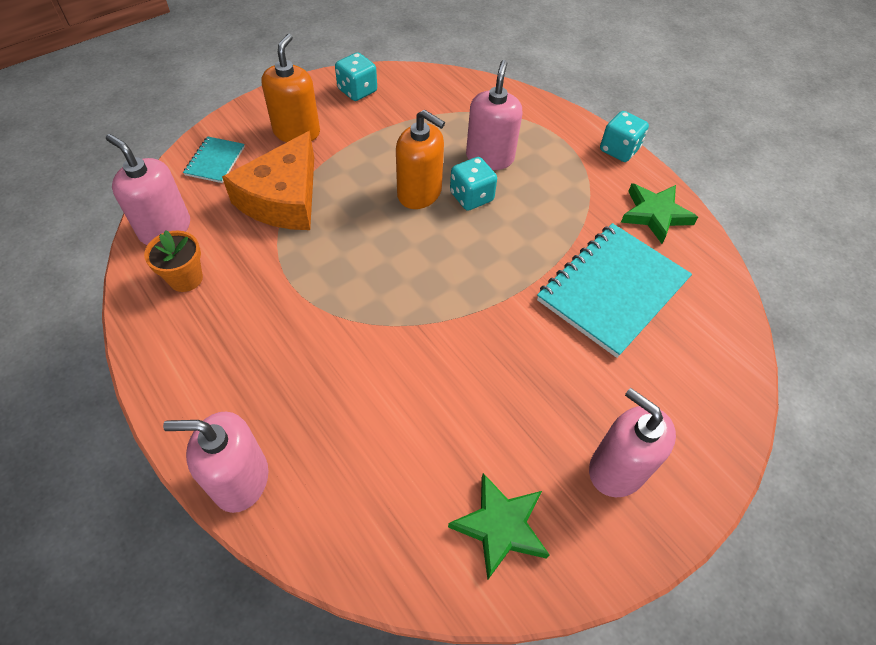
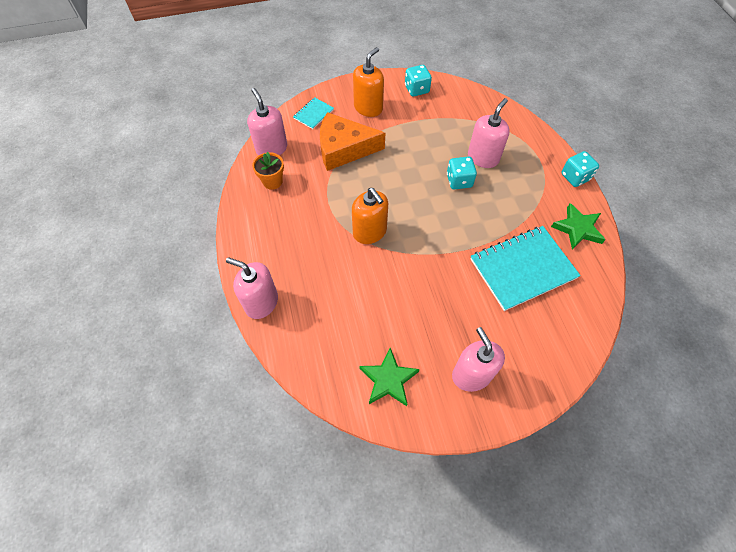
camera: 25 degrees right, 5 degrees up
orange cheese [222,131,314,230] -> orange cheese turned 45 degrees clockwise [320,112,385,171]
orange soap dispenser [396,110,445,209] -> orange soap dispenser moved to [352,188,388,244]

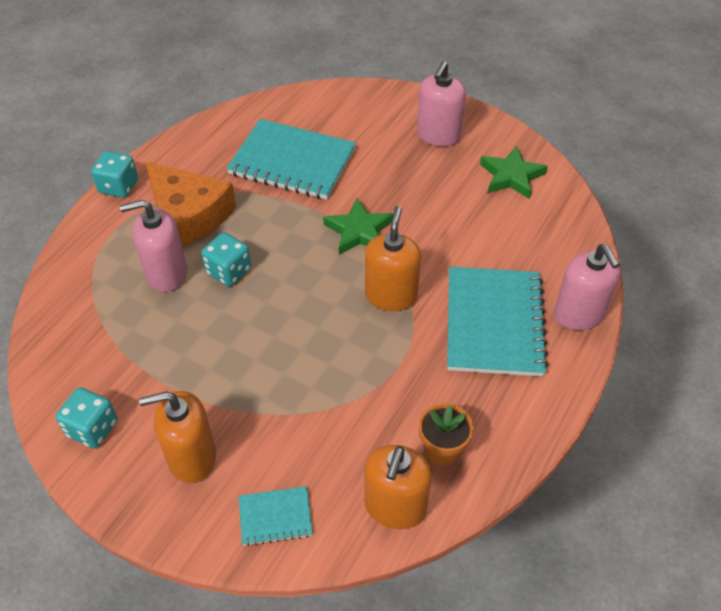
camera: 135 degrees left, 10 degrees down
pink soap dispenser [247,88,287,155] -> orange soap dispenser [364,445,432,529]
orange cheese [320,112,385,171] -> orange cheese moved to [145,162,236,247]
green star [551,203,605,250] -> green star moved to [323,198,393,255]
none -> turquoise notebook [447,267,549,377]

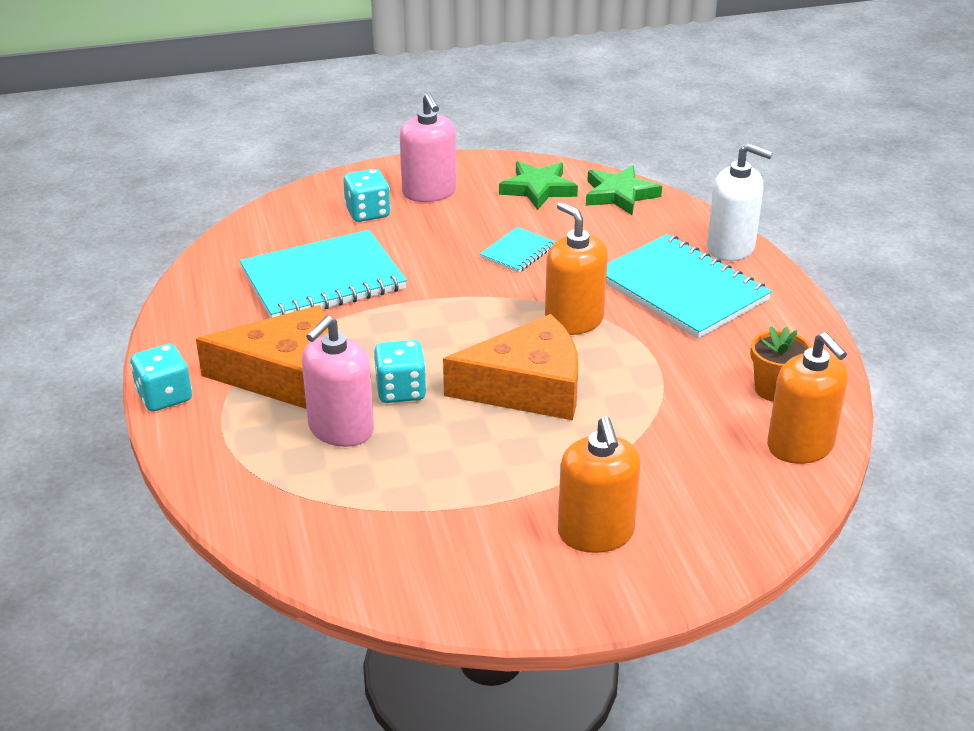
camera: 45 degrees left, 15 degrees down
turquoise dice [56,387,117,448] -> turquoise dice moved to [343,169,390,222]
orange soap dispenser [139,391,216,483] -> orange soap dispenser turned 45 degrees counterclockwise [558,416,641,553]
turquoise notebook [239,486,313,546] -> turquoise notebook moved to [480,227,556,273]
green star [323,198,393,255] -> green star moved to [586,165,662,215]
pink soap dispenser [554,244,621,330] -> white soap dispenser [707,143,773,261]
none -> orange cheese [443,314,578,420]

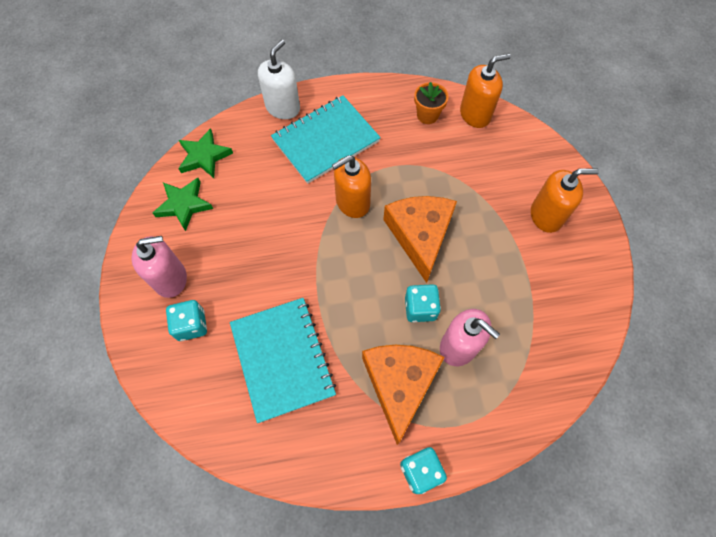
camera: 85 degrees left, 30 degrees up
turquoise notebook [480,227,556,273] -> none

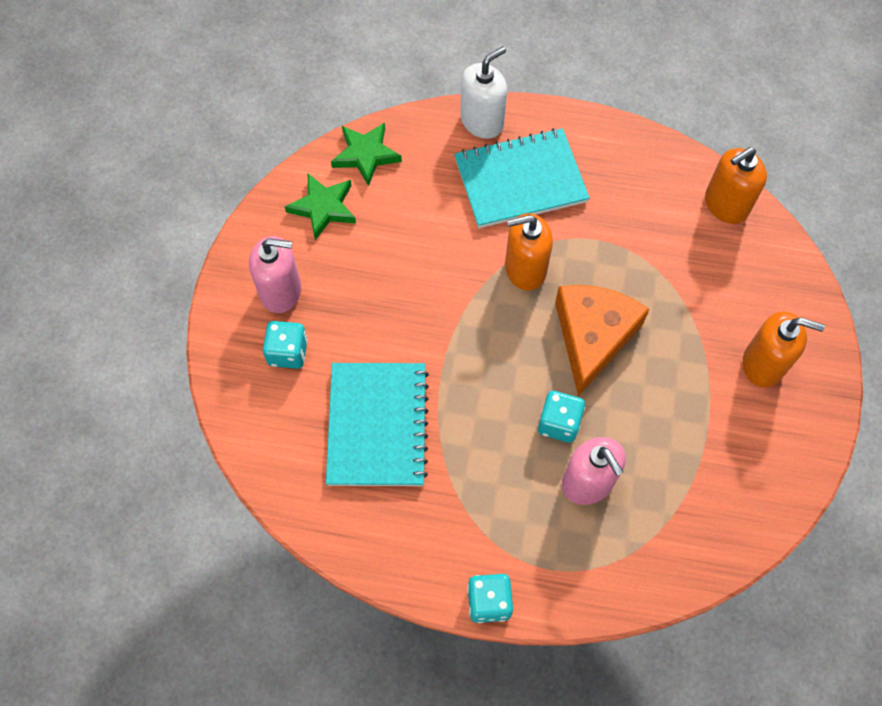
camera: 20 degrees right, 0 degrees up
orange cheese [362,345,445,445] -> none
orange flower pot [414,82,448,124] -> none
orange soap dispenser [460,54,511,128] -> orange soap dispenser turned 150 degrees clockwise [705,147,767,224]

